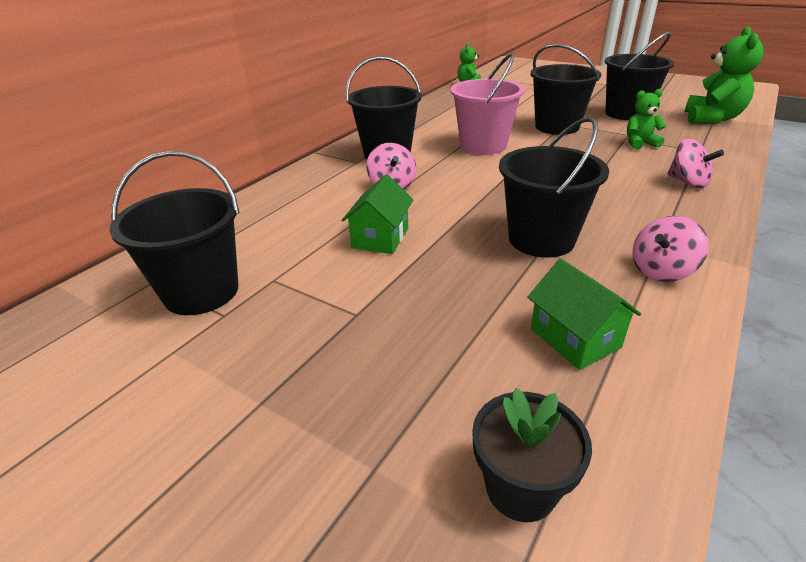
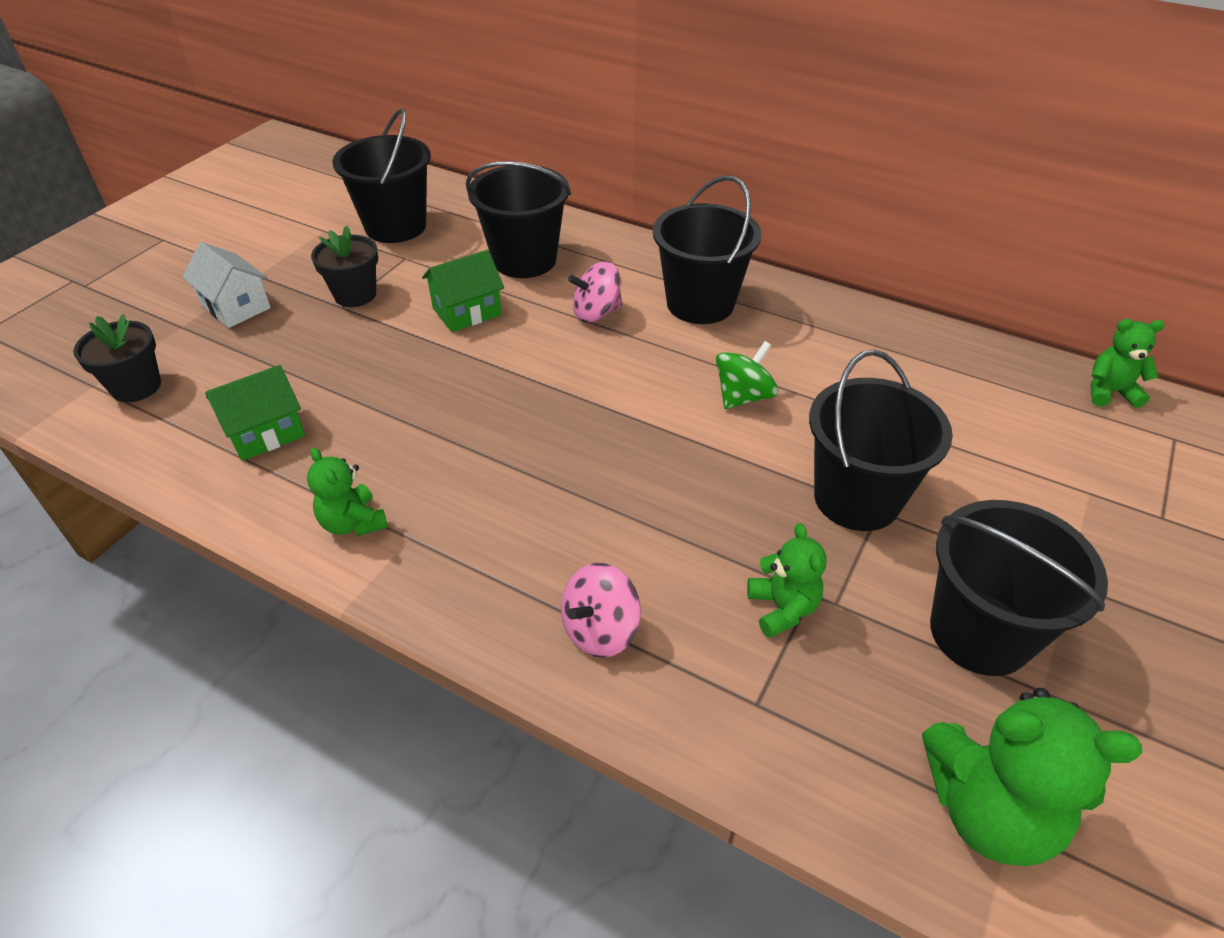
camera: 85 degrees right, 10 degrees up
green house [342,175,413,254] -> green house turned 45 degrees counterclockwise [422,250,504,332]
pink bucket [450,53,525,155] -> green spinning top [716,341,778,409]
black bucket [499,117,609,257] -> black bucket moved to [466,161,571,278]
pink spinning top [633,216,709,282] -> green teddy bear [307,447,388,536]
none -> white house [182,242,271,328]
none -> black flower pot [311,226,378,307]

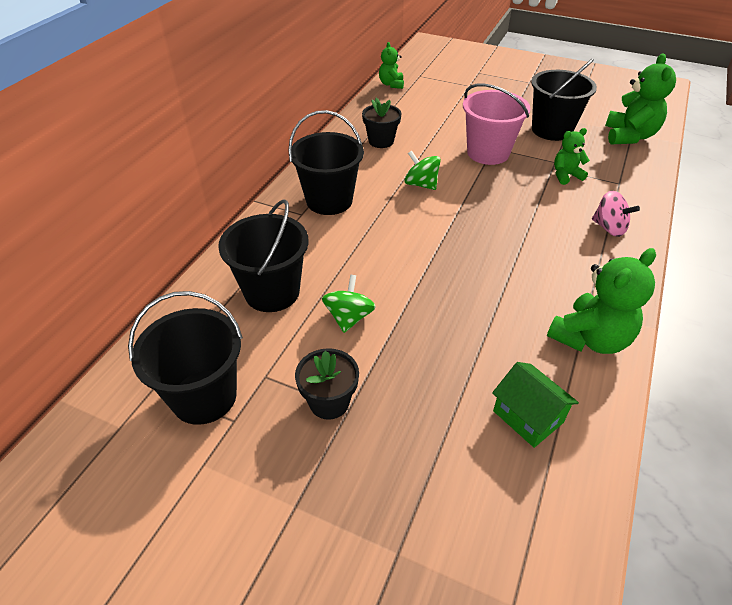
camera: 95 degrees left, 0 degrees up
black flower pot [73,314,161,402] -> black flower pot moved to [362,98,402,148]
white house [182,242,271,328] -> none
green teddy bear [307,447,388,536] -> green teddy bear [547,248,656,354], size x1.75
green house [422,250,504,332] -> green spinning top [322,275,376,333]
pink spinning top [568,261,622,323] -> none
black bucket [809,350,953,531] -> pink bucket [463,83,531,165]

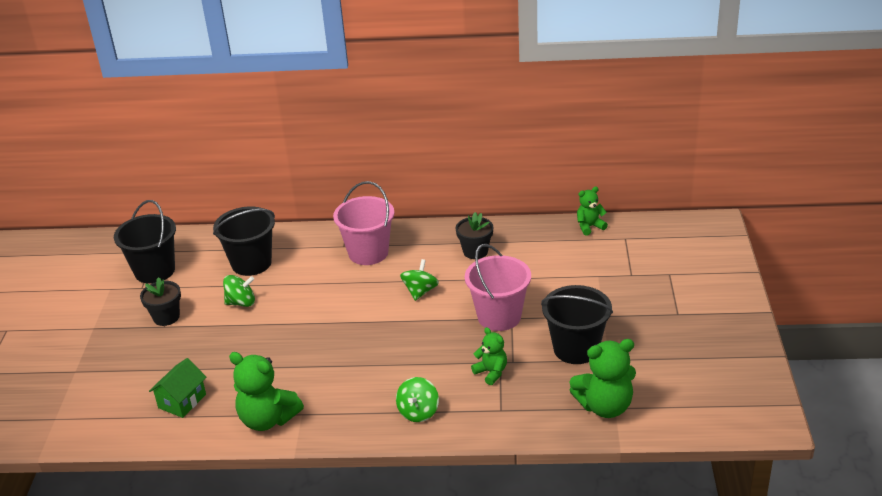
camera: 70 degrees right, 10 degrees down
black bucket [288,110,364,215] -> pink bucket [333,181,394,265]
pink spinning top [592,191,640,237] -> green spinning top [396,377,439,422]

